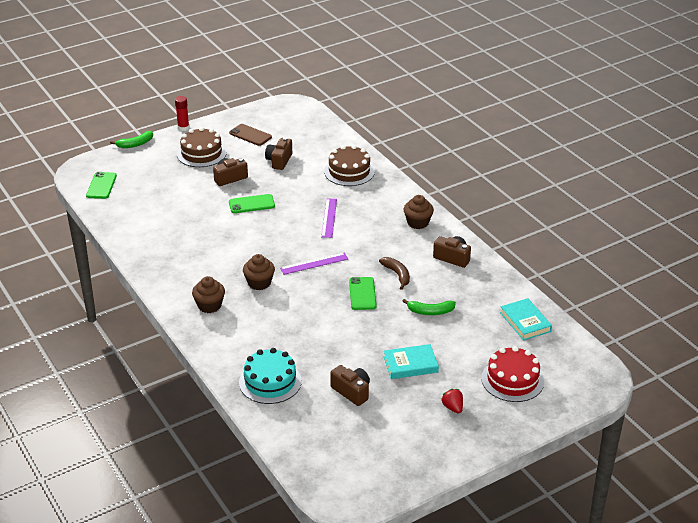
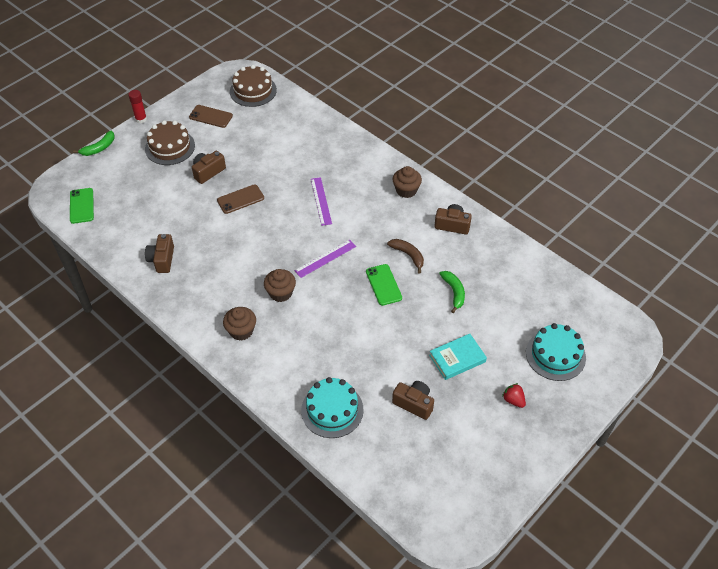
camera: 15 degrees left, 15 degrees up
green phone [229,194,275,213] -> brown phone [217,184,264,214]
brown camera [265,137,292,170] -> brown camera moved to [145,234,174,273]
brown cake [324,145,375,186] -> brown cake moved to [230,65,277,107]
green banana [402,299,456,315] -> green banana turned 90 degrees counterclockwise [439,271,465,313]
red cake [481,346,544,402] -> turquoise cake [526,323,586,381]
turquoise book [500,298,552,341] -> none

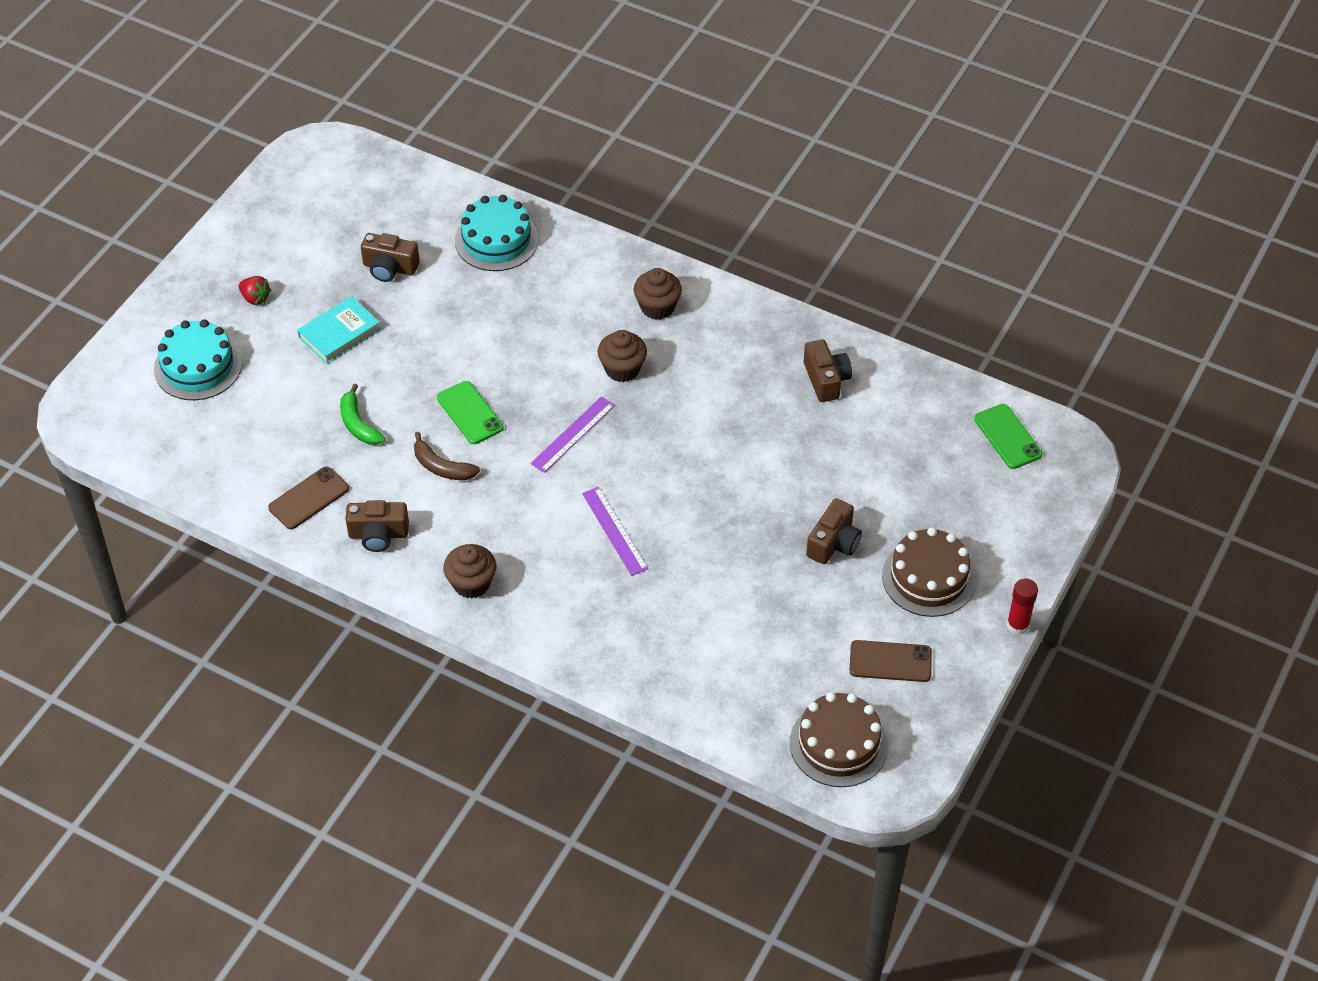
camera: 165 degrees right, 0 degrees up
green banana [73,131,115,156] -> none
brown phone [217,184,264,214] -> brown phone moved to [268,466,349,529]

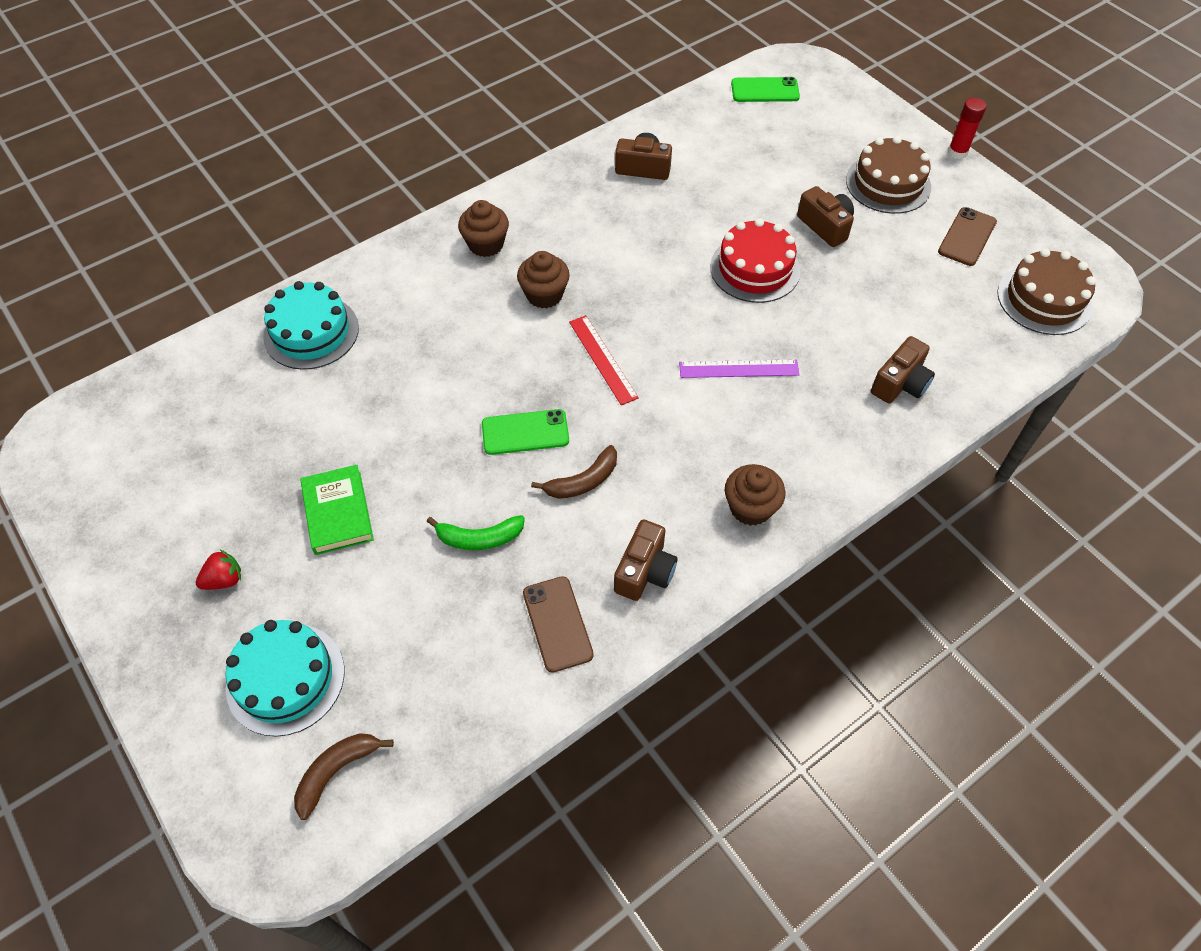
camera: 65 degrees left, 5 degrees up
turquoise book [297,296,381,364] -> green book [300,465,374,555]
brown camera [361,233,420,282] -> brown camera moved to [871,336,935,404]
purple ruler [531,397,615,473] -> red ruler [569,315,639,405]
none -> brown banana [294,733,394,820]
none -> red cake [710,218,801,303]

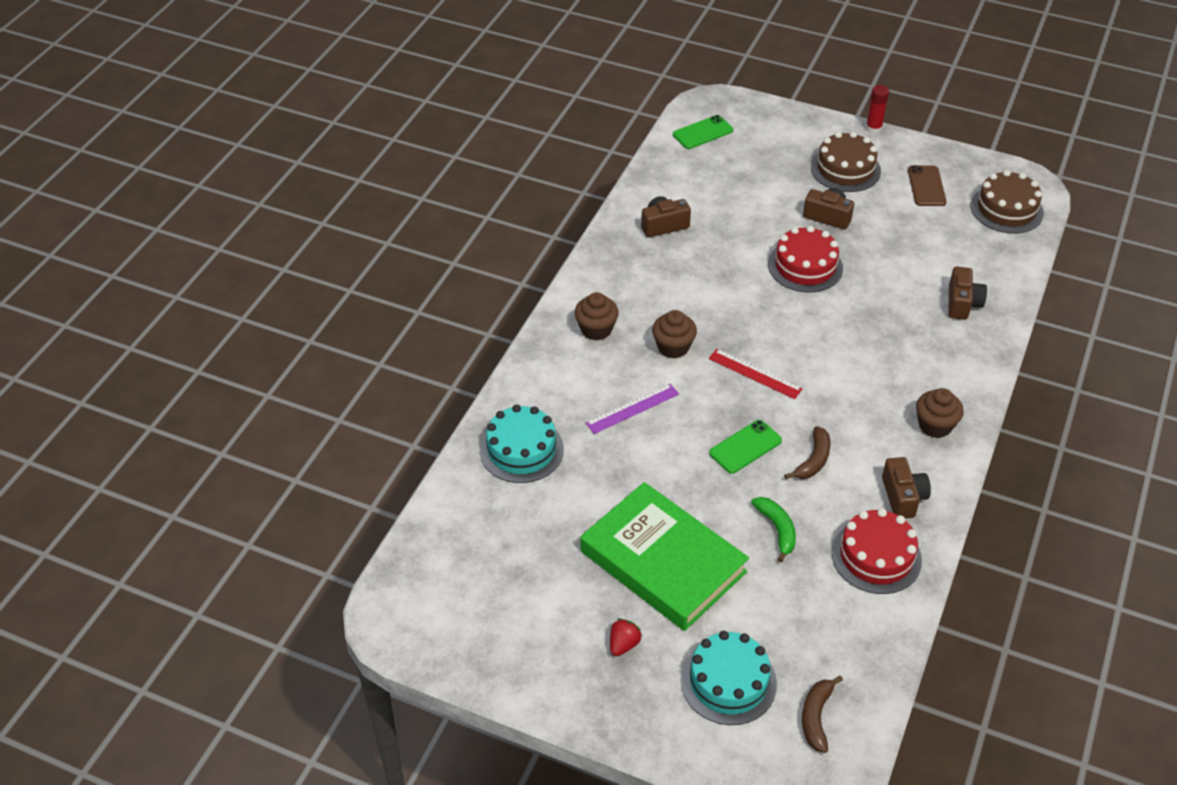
camera: 30 degrees left, 10 degrees down
green book [300,465,374,555] -> green book [580,482,749,631], size x1.97
green banana [427,515,525,550] -> green banana turned 75 degrees counterclockwise [751,497,796,562]
brown phone [523,576,594,673] -> red cake [831,508,922,594]
purple ruler [679,359,800,378] -> purple ruler moved to [586,384,679,434]

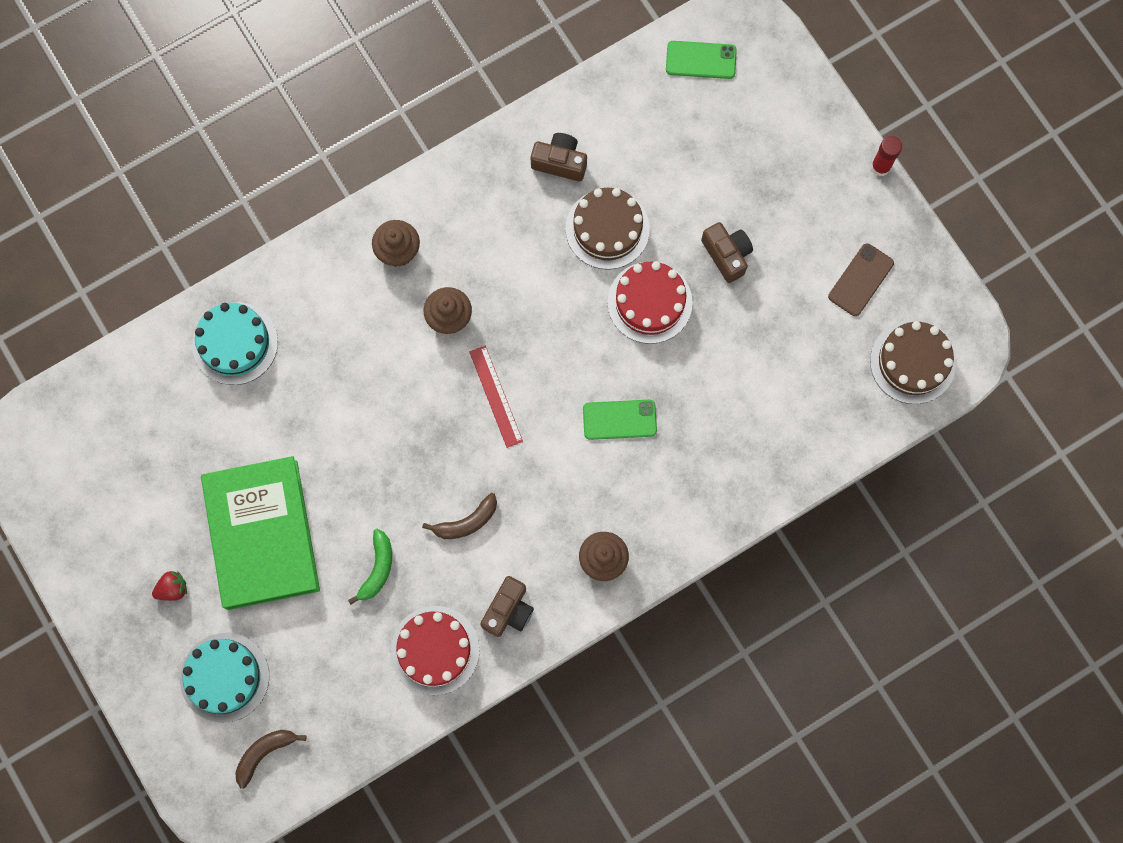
camera: 35 degrees right, 30 degrees up
purple ruler [586,384,679,434] -> none
green phone [709,420,782,474] -> green phone moved to [583,400,657,440]
brown cake [811,132,881,192] -> brown cake moved to [566,188,650,269]
brown camera [948,266,987,320] -> none

